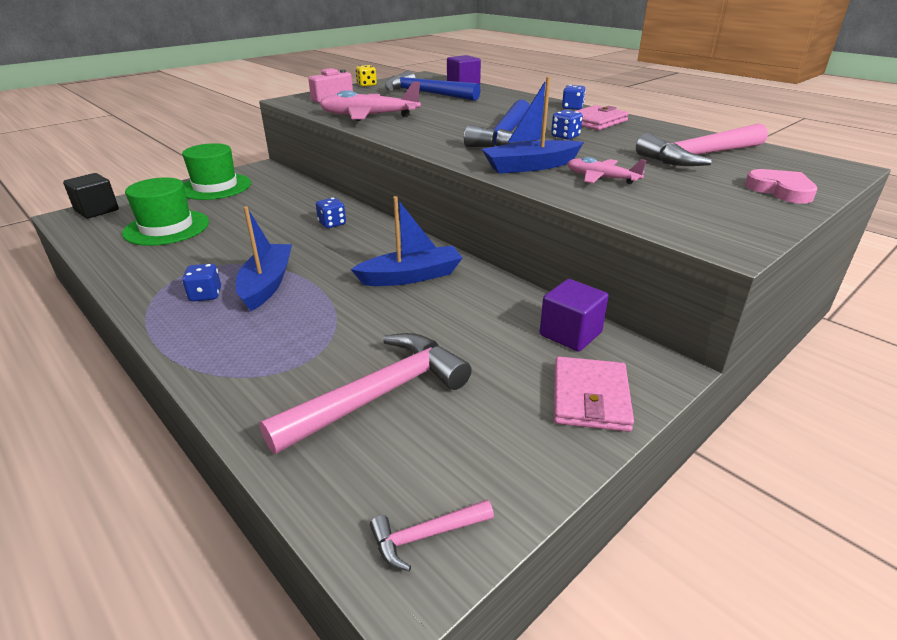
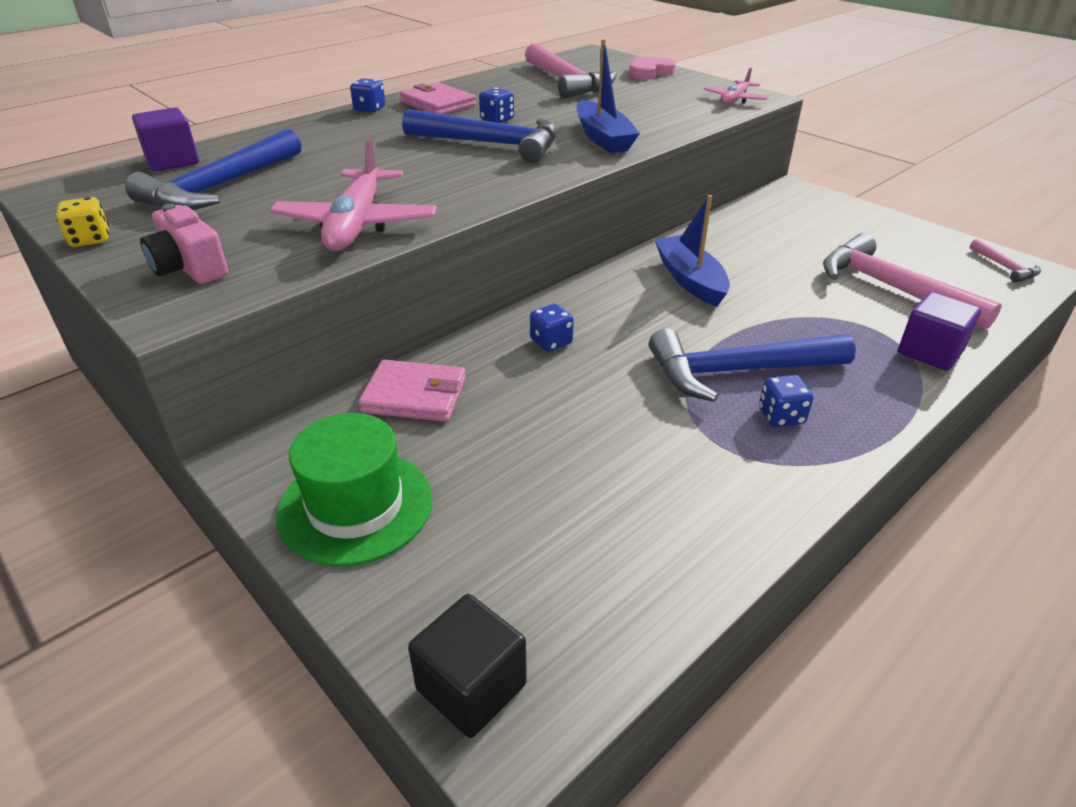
camera: 90 degrees left, 5 degrees up
green hat [122,177,209,246] -> none
blue boat [236,206,292,311] -> blue hammer [649,328,856,402]
purple cube [540,279,609,352] -> purple cube moved to [898,292,981,371]
pink wallet [554,357,634,432] -> pink wallet moved to [358,360,466,422]
pink plane [567,157,647,184] -> pink plane moved to [704,68,769,104]

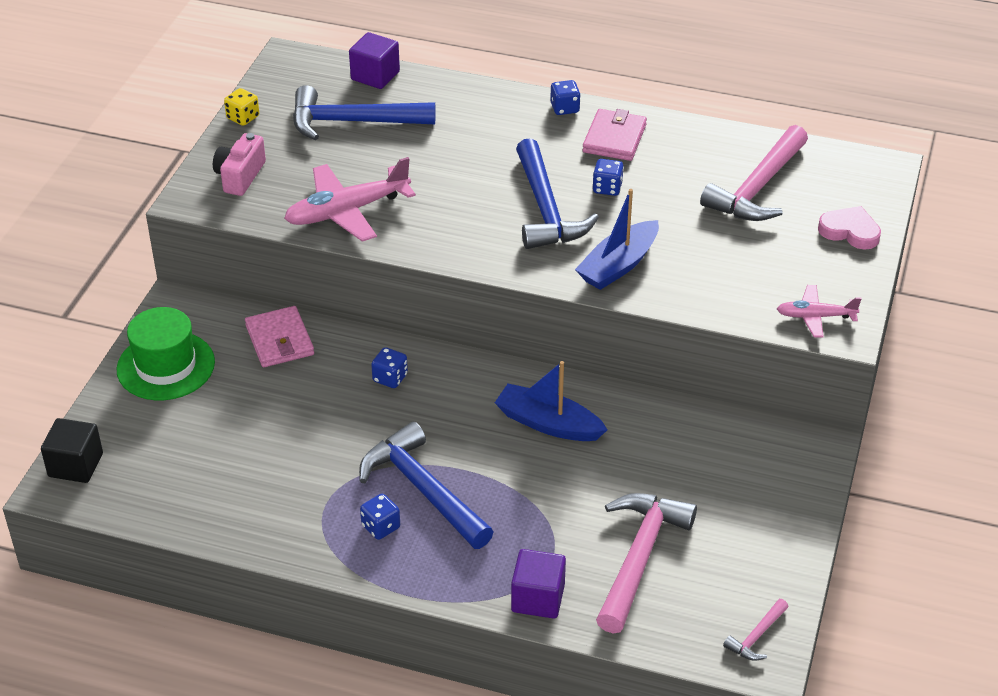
camera: 60 degrees right, 5 degrees up
blue boat [655,195,730,307] -> blue boat turned 105 degrees counterclockwise [495,361,608,441]

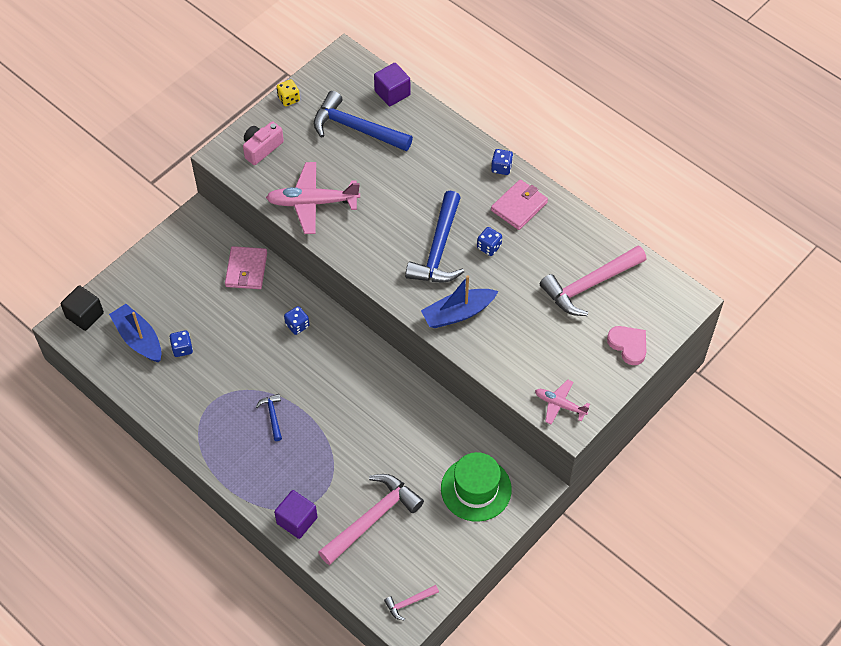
camera: 25 degrees right, 15 degrees up
green hat [116,307,215,400] -> green hat moved to [441,452,512,522]
blue hammer [359,422,493,549] -> blue hammer [256,394,282,441], size x0.46
blue dice [360,494,400,540] -> blue dice moved to [169,330,193,357]
blue boat [495,361,608,441] -> blue boat moved to [109,304,162,362]

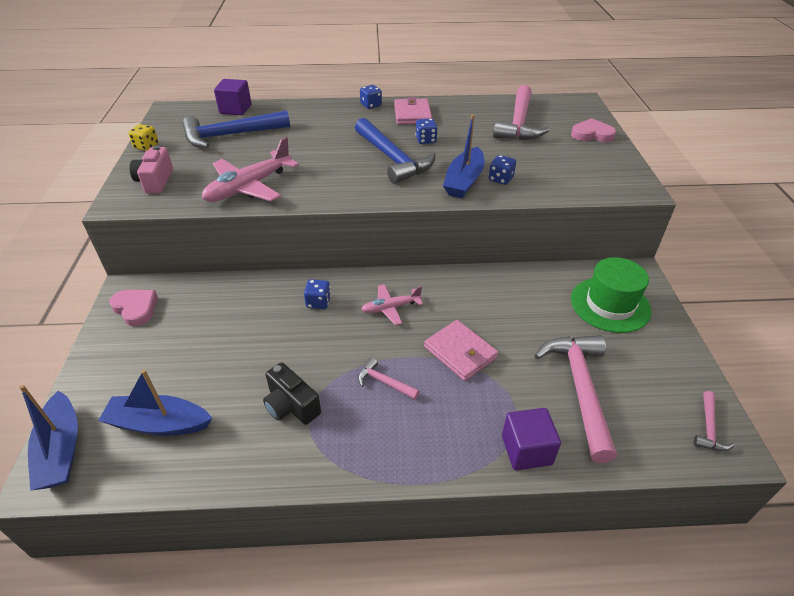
camera: 45 degrees left, 15 degrees down
black cube [61,285,104,331] -> blue boat [19,385,78,491]
blue dice [169,330,193,357] -> blue dice moved to [489,155,516,185]
pink wallet [225,246,267,289] -> pink wallet moved to [424,320,498,381]
blue hammer [256,394,282,441] -> pink hammer [358,358,420,400]
pink plane [535,380,590,425] -> pink plane moved to [361,284,423,325]
none -> pink heart [109,290,158,326]
none -> black camera [263,362,321,425]

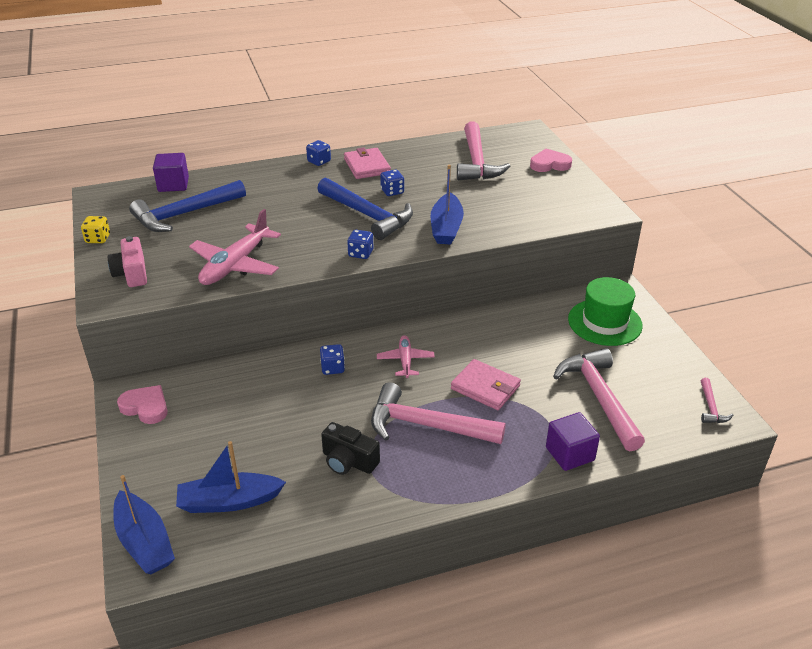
camera: 15 degrees left, 5 degrees down
pink hammer [358,358,420,400] -> pink hammer [371,382,506,444], size x2.18
pink plane [361,284,423,325] -> pink plane turned 120 degrees clockwise [377,335,435,378]
blue dice [489,155,516,185] -> blue dice moved to [347,230,373,259]

